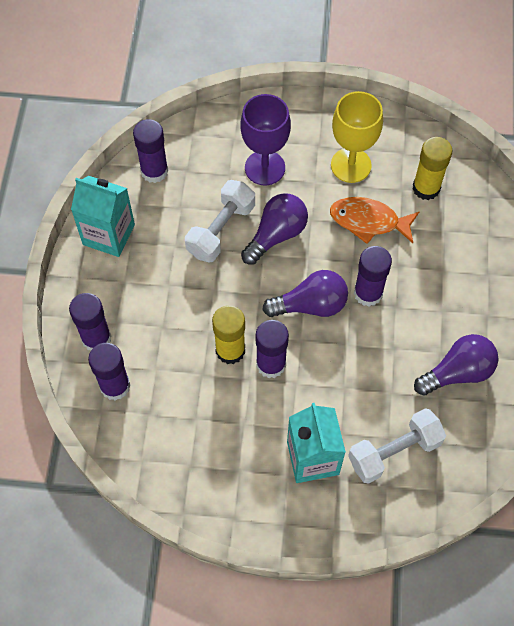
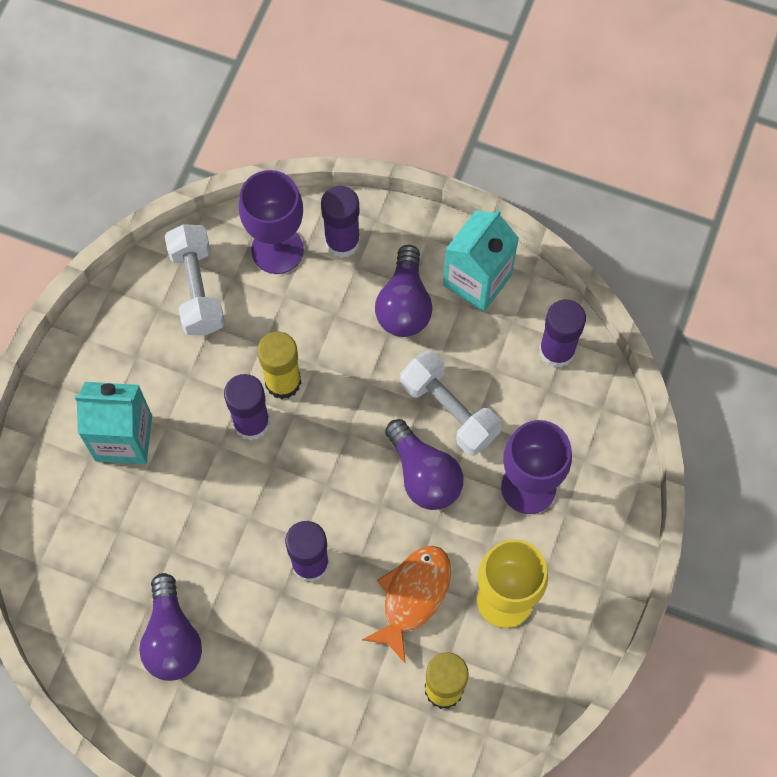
camera: 105 degrees right, 5 degrees up
purple glue stick [88,343,131,401] -> purple goblet [239,170,304,274]
purple light bulb [263,270,348,317] -> purple light bulb moved to [375,245,432,337]
white dumbbell [348,408,446,484] -> white dumbbell moved to [165,224,225,335]

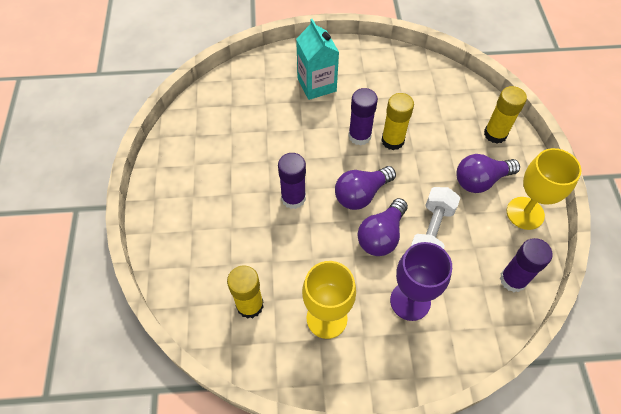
camera: 65 degrees right, 10 degrees down
purple light bulb [139,573,202,681] -> purple light bulb moved to [335,166,396,210]
white dumbbell [165,224,225,335] -> none
purple goblet [239,170,304,274] -> none
purple glue stick [321,186,360,258] -> yellow glue stick [484,86,527,144]
orange fish [362,546,451,664] -> none
turquoise carton [443,209,519,312] -> yellow goblet [507,148,582,230]

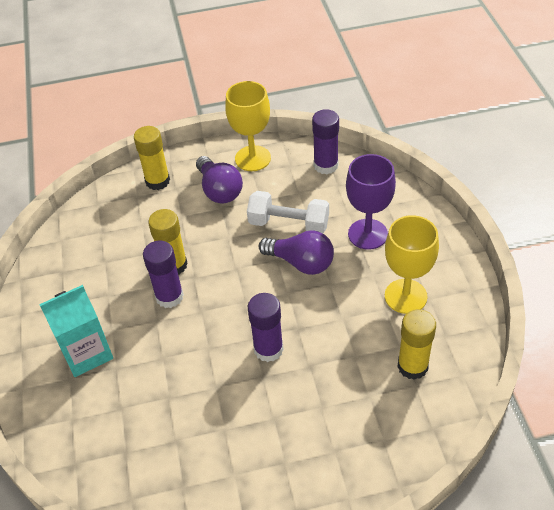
camera: 95 degrees left, 10 degrees down
purple light bulb [335,166,396,210] -> none

